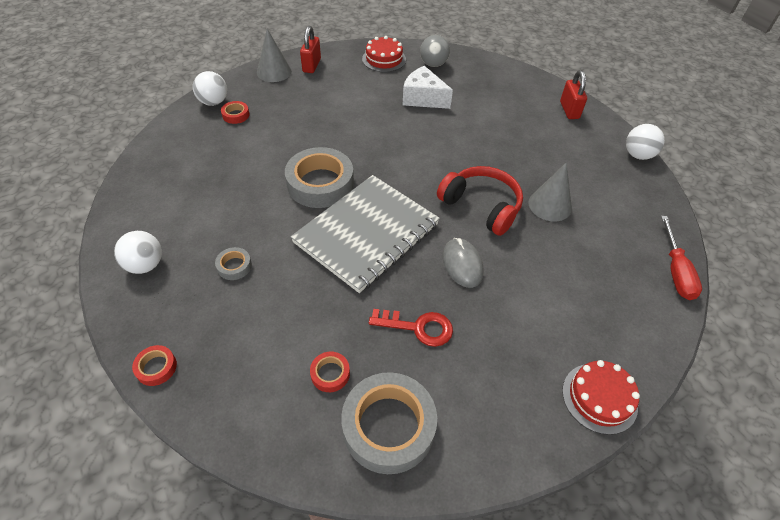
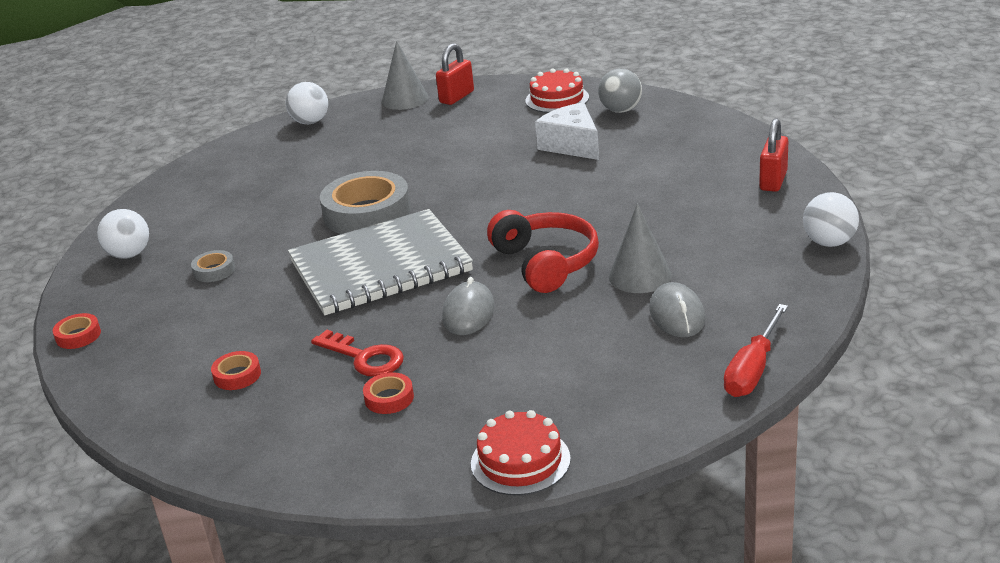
camera: 30 degrees right, 20 degrees down
red tape [221,101,250,124] -> red tape moved to [363,372,414,414]
grey tape [341,372,437,474] -> none
none -> grey mouse [650,282,705,337]

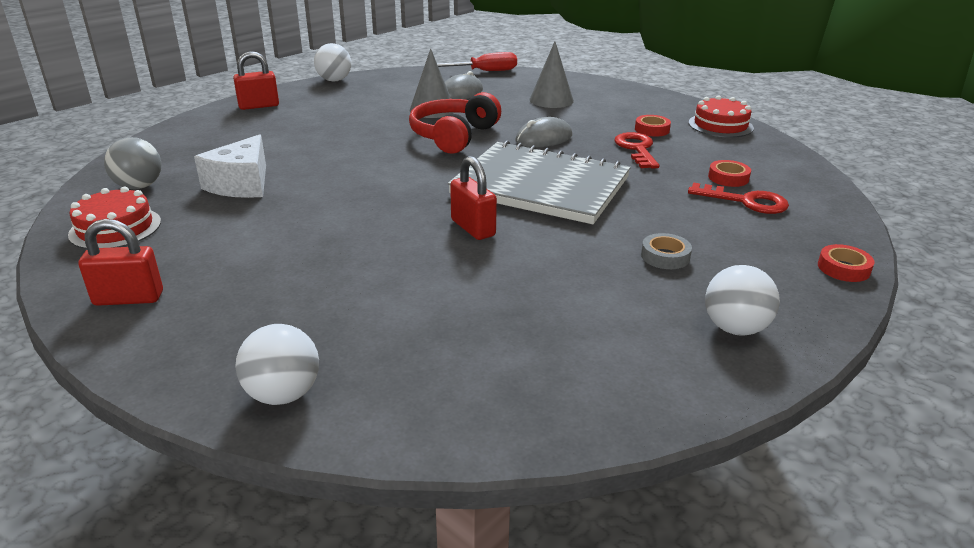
camera: 135 degrees left, 0 degrees up
grey tape [320,171,411,234] -> red padlock [450,156,497,240]
grey cone [382,41,428,110] -> grey cone moved to [529,41,574,108]
red cake [471,410,571,496] -> red cake moved to [689,95,754,138]
none -> red key [688,182,789,214]

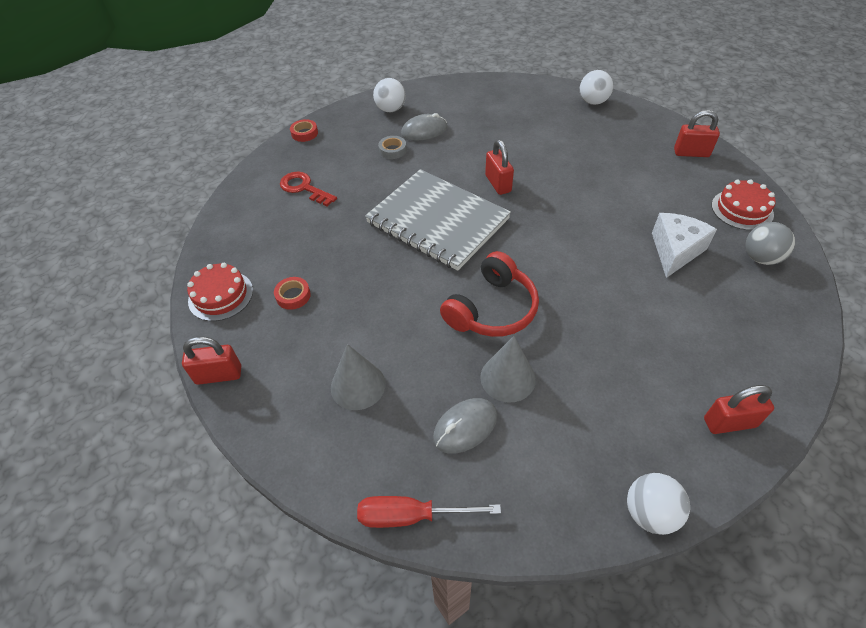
camera: 165 degrees left, 20 degrees up
grey mouse [515,117,572,147] -> grey mouse moved to [401,113,447,141]
red key [614,132,659,169] -> none
red tape [708,160,751,187] -> none
none -> red padlock [182,337,241,385]

